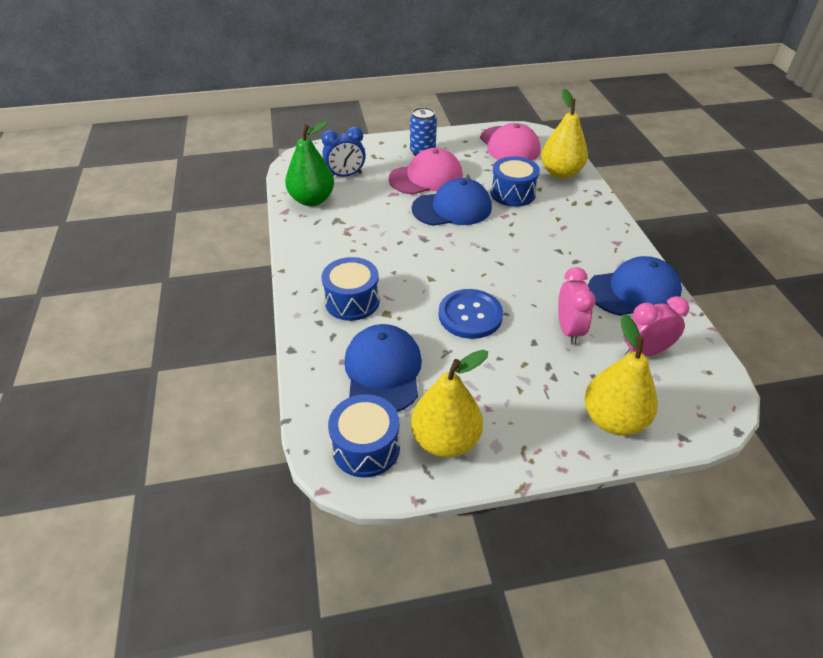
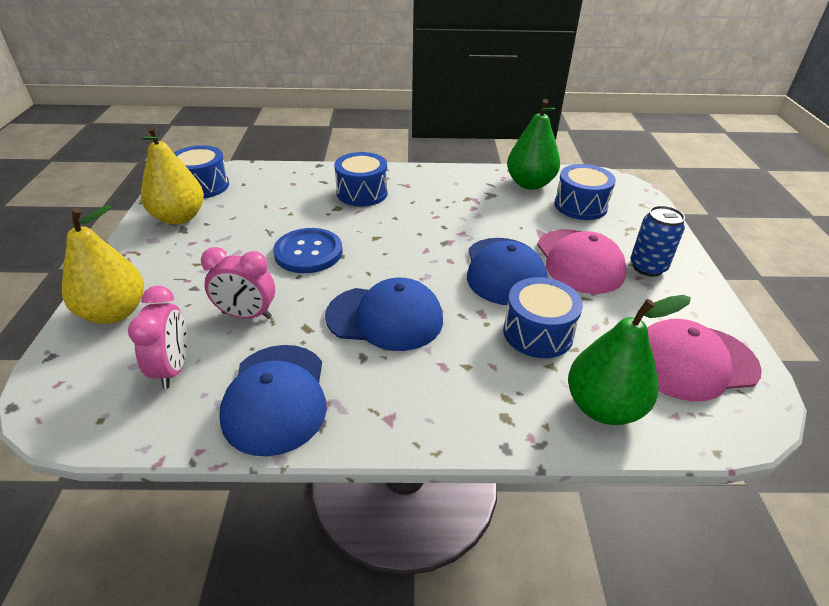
camera: 100 degrees right, 5 degrees down
blue clock [322,127,366,177] -> blue drum [555,164,616,220]
blue cap [344,324,422,412] -> blue cap moved to [325,278,443,351]
yellow pear [541,89,588,179] -> green pear [568,295,691,425]

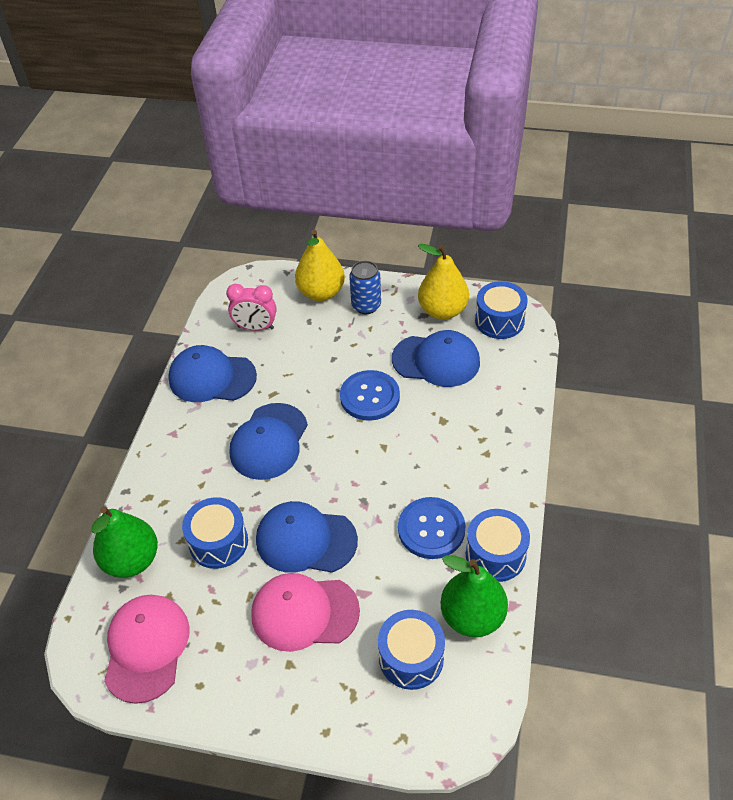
camera: 105 degrees right, 10 degrees up
pink clock [201,247,275,319] -> none
blue drum [334,152,388,206] -> blue drum moved to [466,509,530,582]
blue can [631,206,685,277] -> blue can moved to [349,261,381,314]
none -> blue cap [392,330,480,387]
none -> blue button [398,497,465,559]

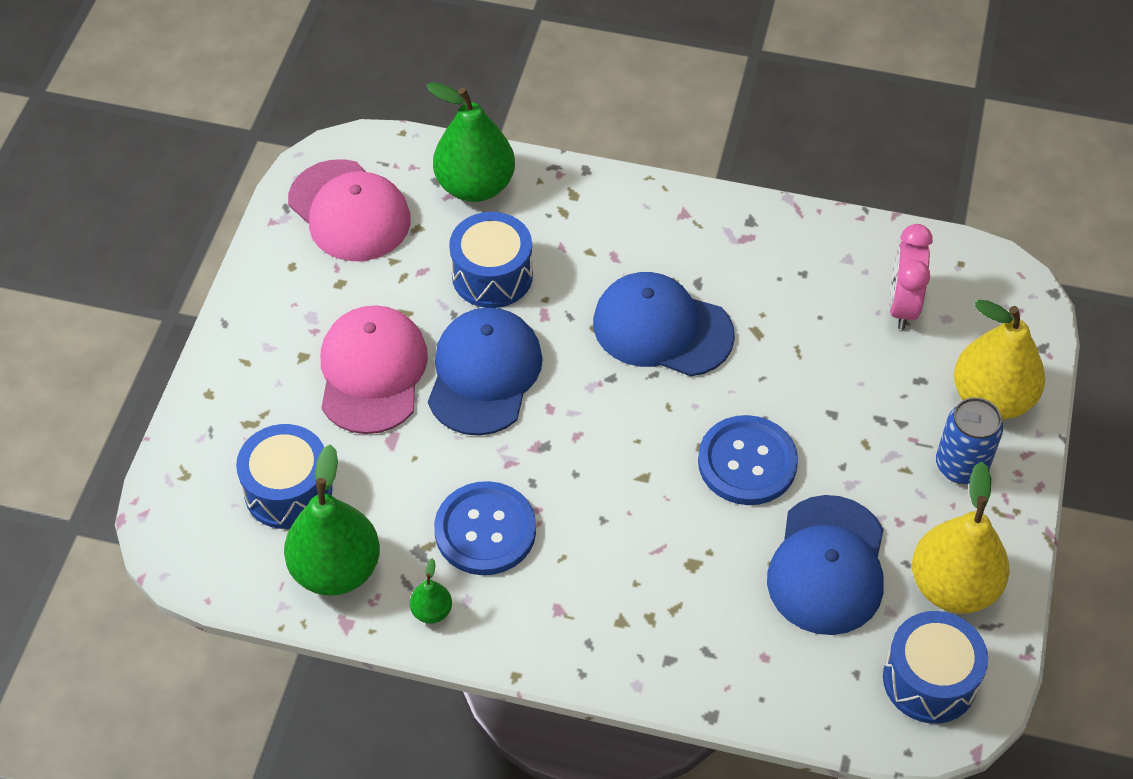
camera: 90 degrees right, 5 degrees up
pink cap [104,595,190,704] -> pink cap turned 45 degrees clockwise [288,159,411,261]
blue cap [168,345,257,402] -> none
blue drum [466,509,530,582] -> green pear [410,558,452,624]

